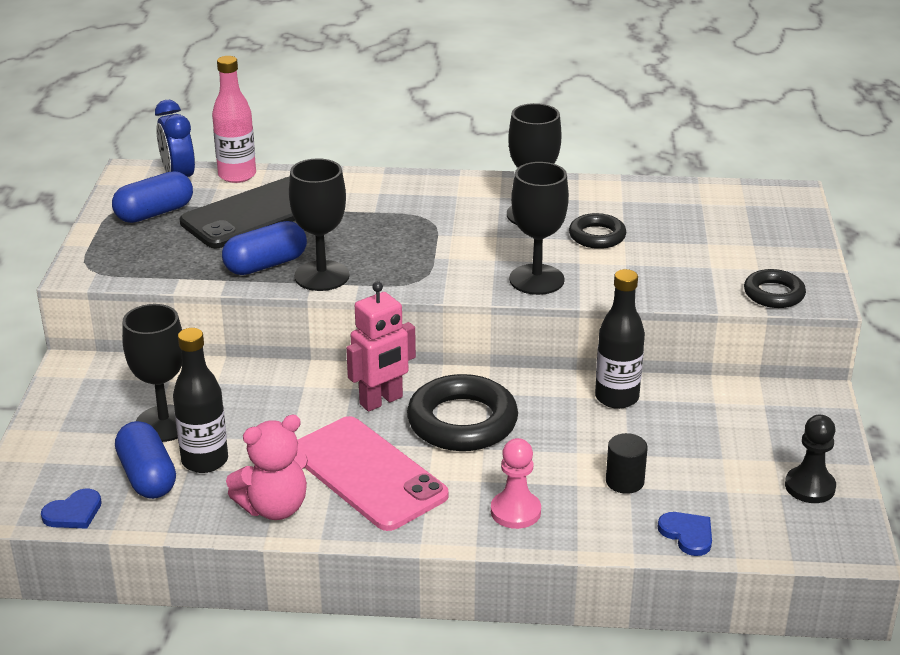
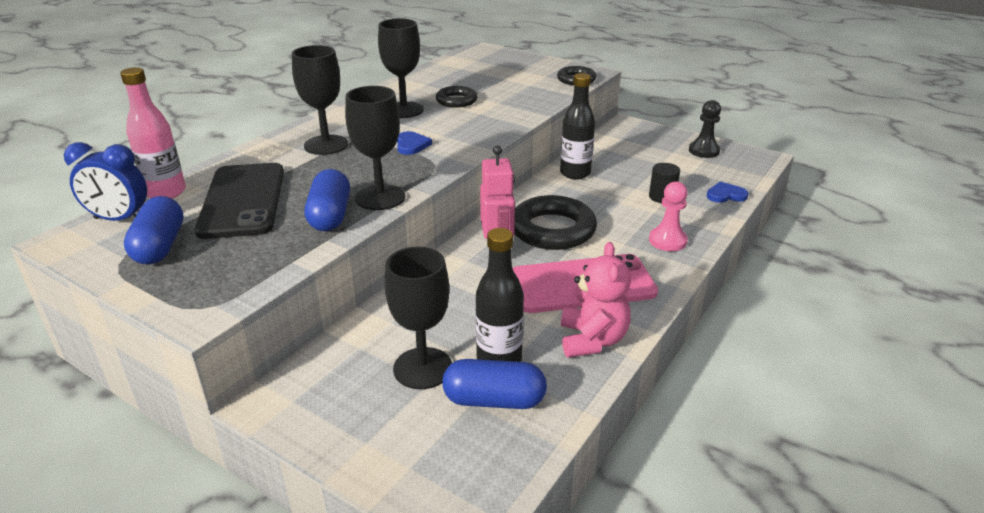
camera: 60 degrees left, 0 degrees up
blue heart [41,489,102,529] -> blue heart moved to [397,131,432,155]
black goblet [509,162,569,295] -> black goblet moved to [292,45,348,155]

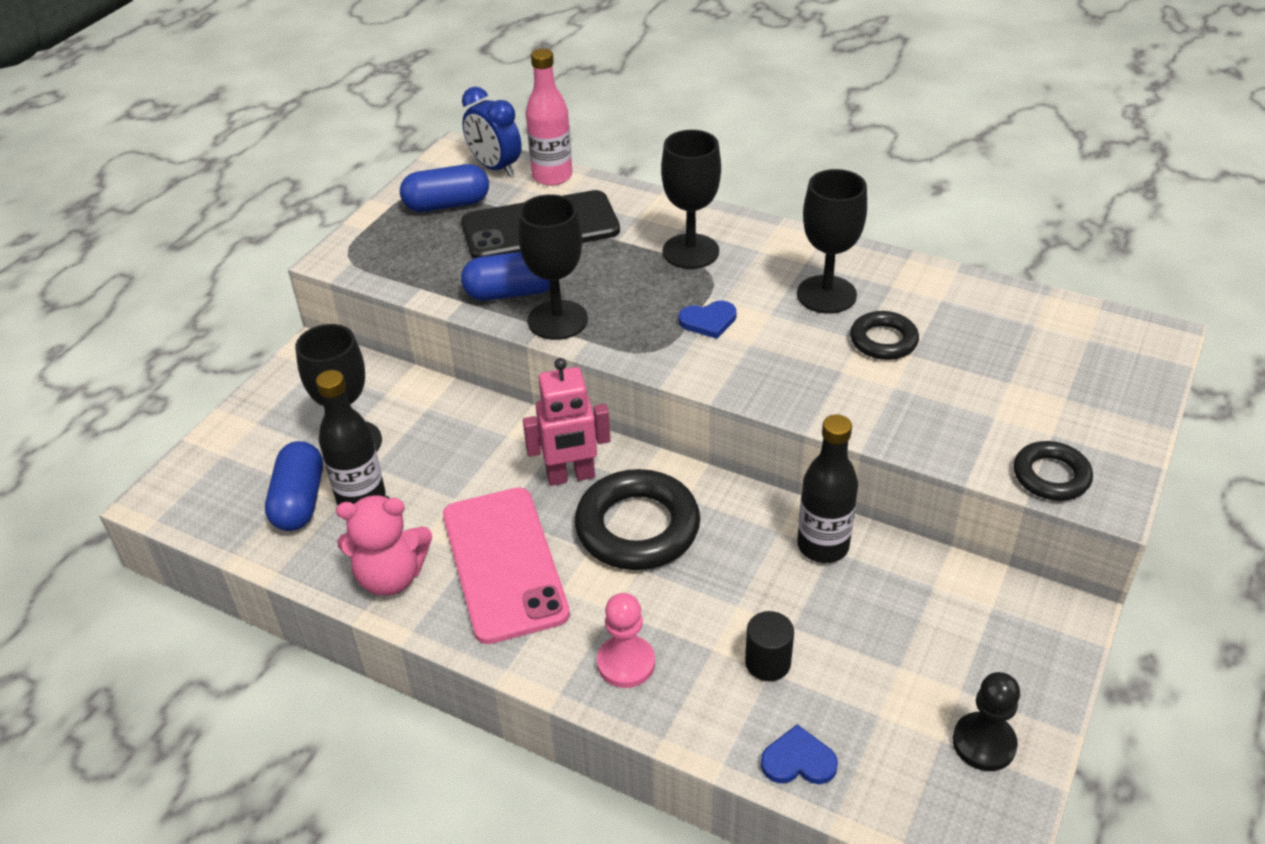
camera: 85 degrees right, 10 degrees up
blue clock [64,142,147,221] -> blue clock turned 45 degrees counterclockwise [462,87,522,177]
blue heart [707,181,749,203] -> blue heart turned 75 degrees counterclockwise [761,724,838,784]

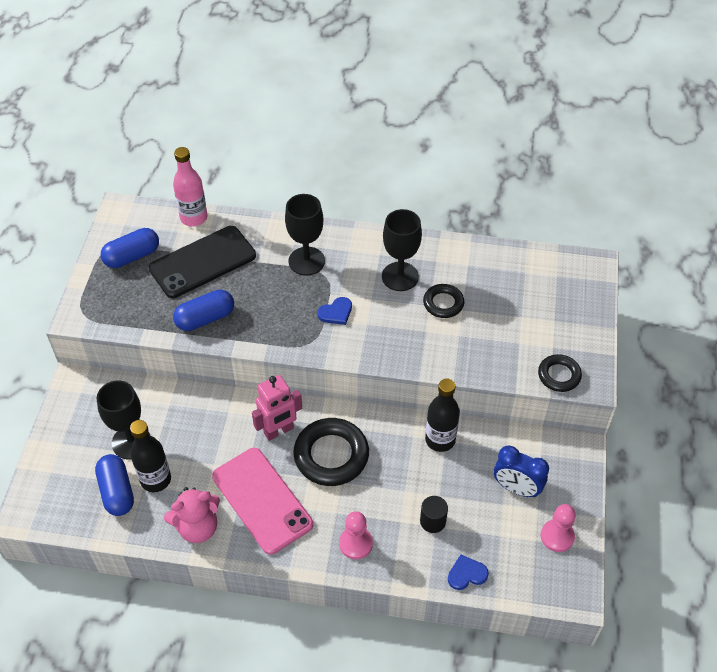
camera: 20 degrees left, 10 degrees up
blue clock [462,87,522,177] -> blue clock moved to [494,446,549,497]
black goblet [518,194,588,340] -> none
black pawn [953,672,1020,771] -> pink pawn [541,504,576,552]

